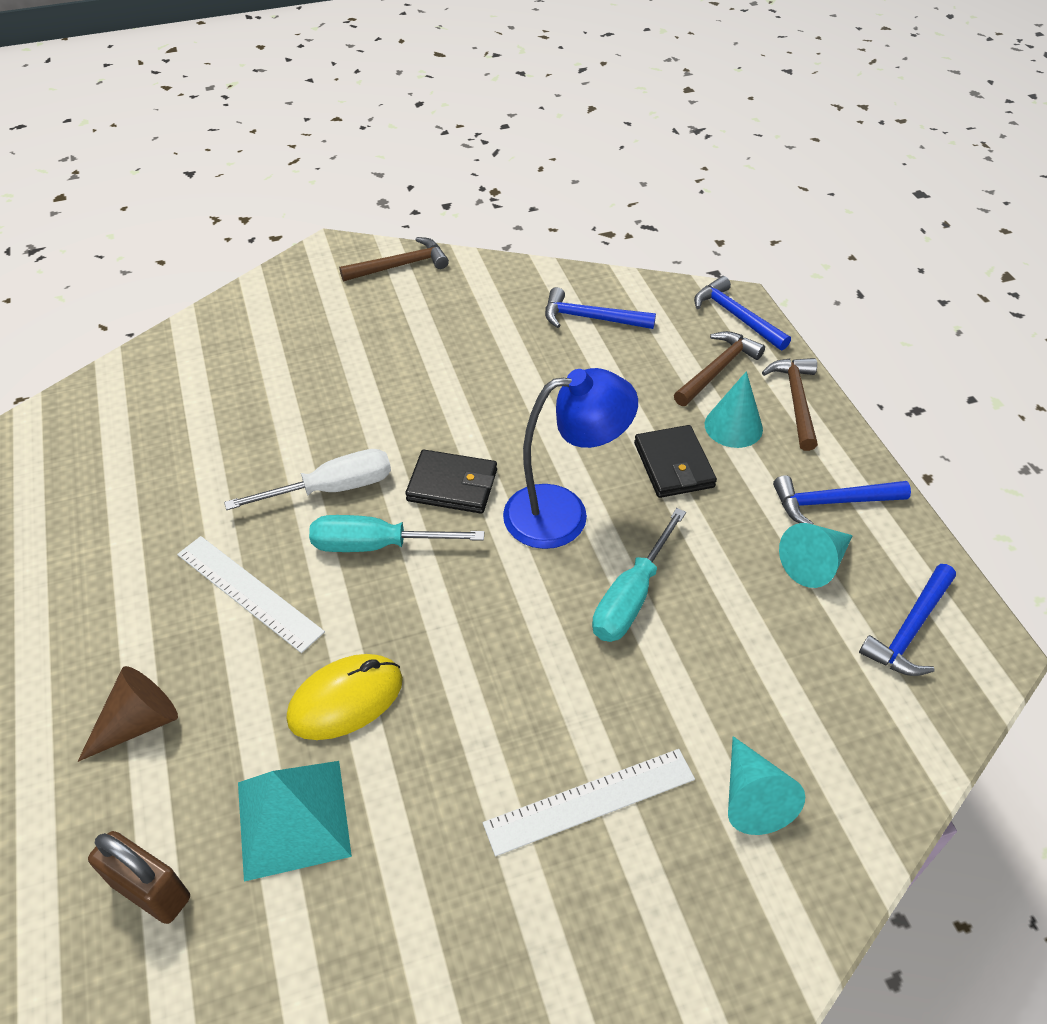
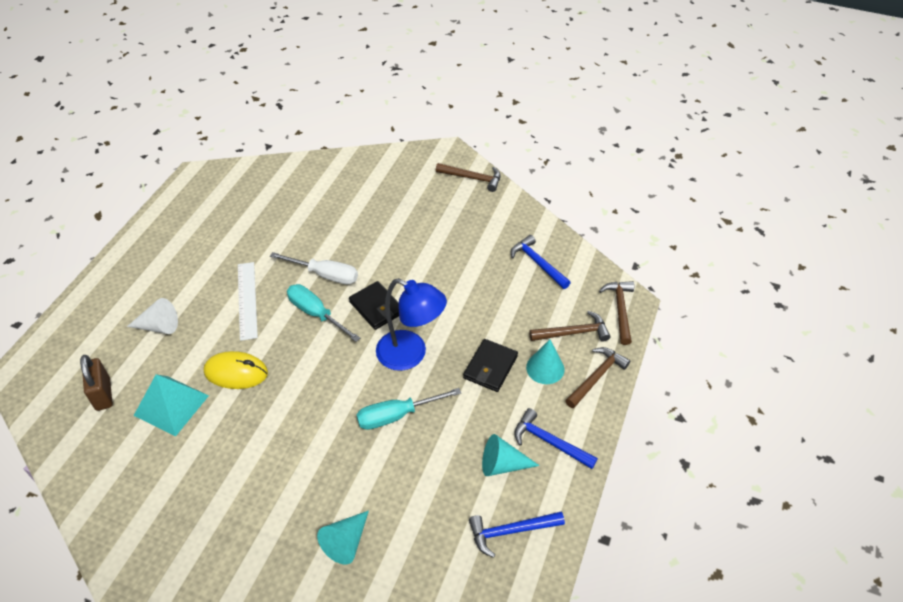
camera: 40 degrees right, 0 degrees up
brown cone [78,666,178,762] -> white cone [127,298,178,334]
white ruler [483,749,695,856] -> none
blue hammer [694,276,791,350] -> brown hammer [599,281,634,345]

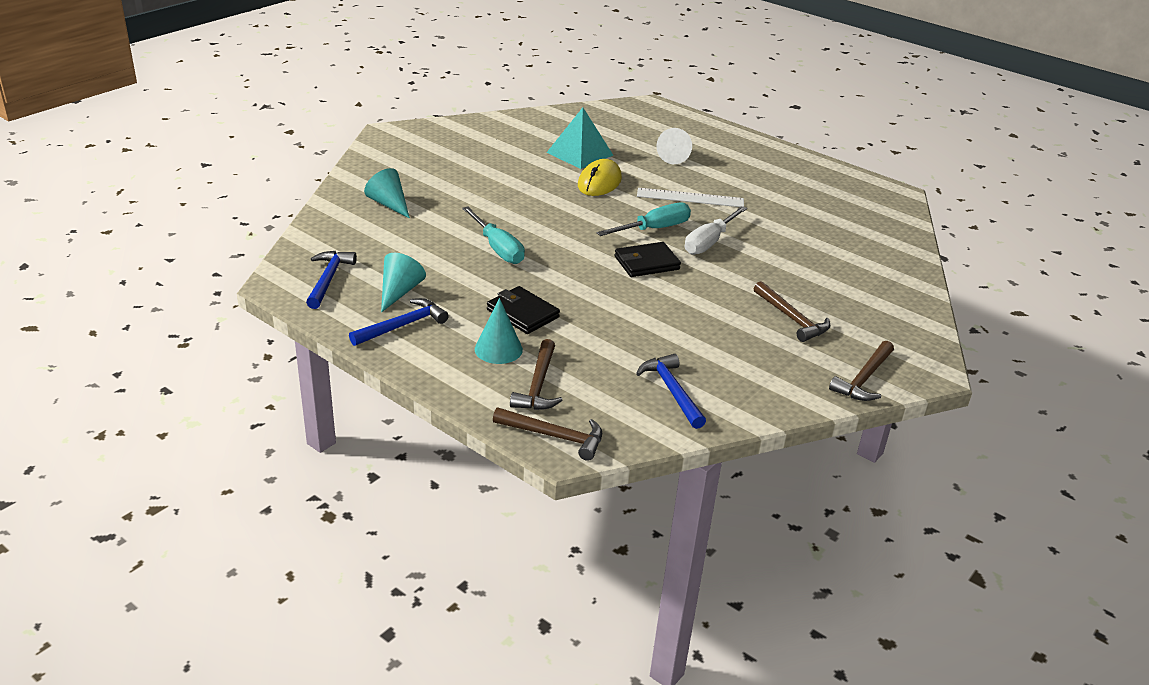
camera: 105 degrees right, 15 degrees down
brown padlock [80,355,113,411] -> none
turquoise screwdriver [356,388,461,430] -> turquoise screwdriver turned 150 degrees clockwise [462,207,525,264]
blue lamp [376,278,447,371] -> none
blue hammer [511,235,571,289] -> blue hammer turned 90 degrees counterclockwise [636,354,706,429]
brown hammer [565,347,630,408] -> brown hammer moved to [754,281,830,342]

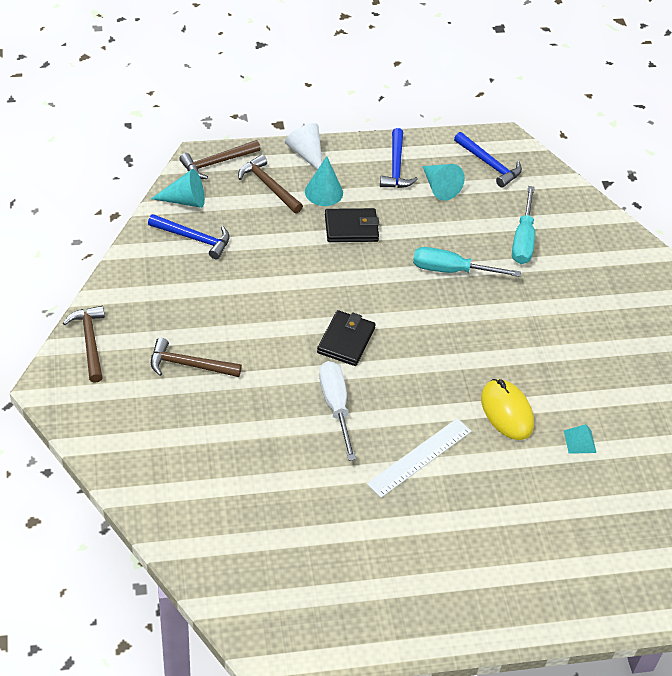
camera: 130 degrees right, 15 degrees up
turquoise cone [364,168,410,218] -> turquoise cone moved to [151,169,205,208]
turquoise pyramid [546,107,613,169] -> turquoise pyramid [564,424,596,454], size x0.48
turquoise screwdriver [597,203,691,236] -> turquoise screwdriver moved to [512,186,535,264]
white cone [656,128,692,164] -> white cone moved to [285,123,322,170]

